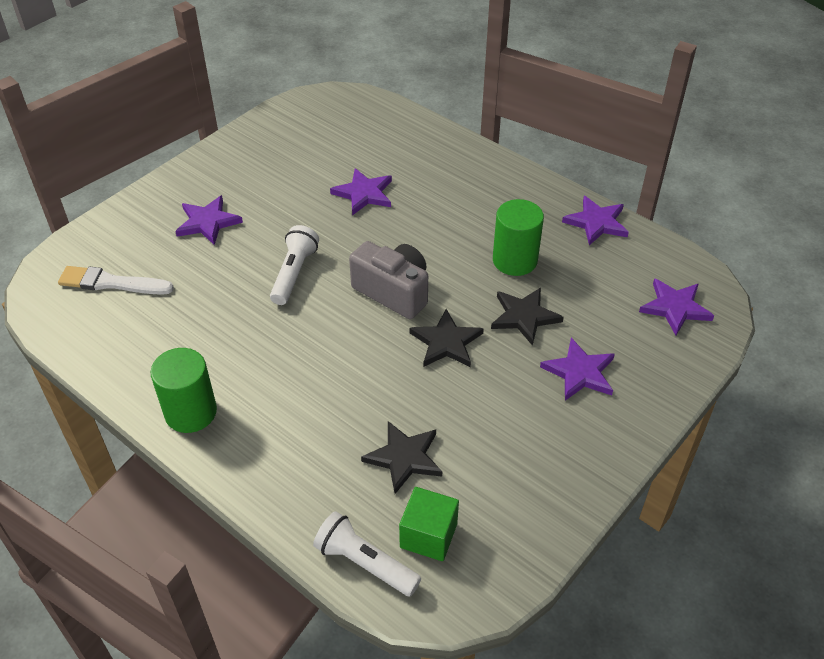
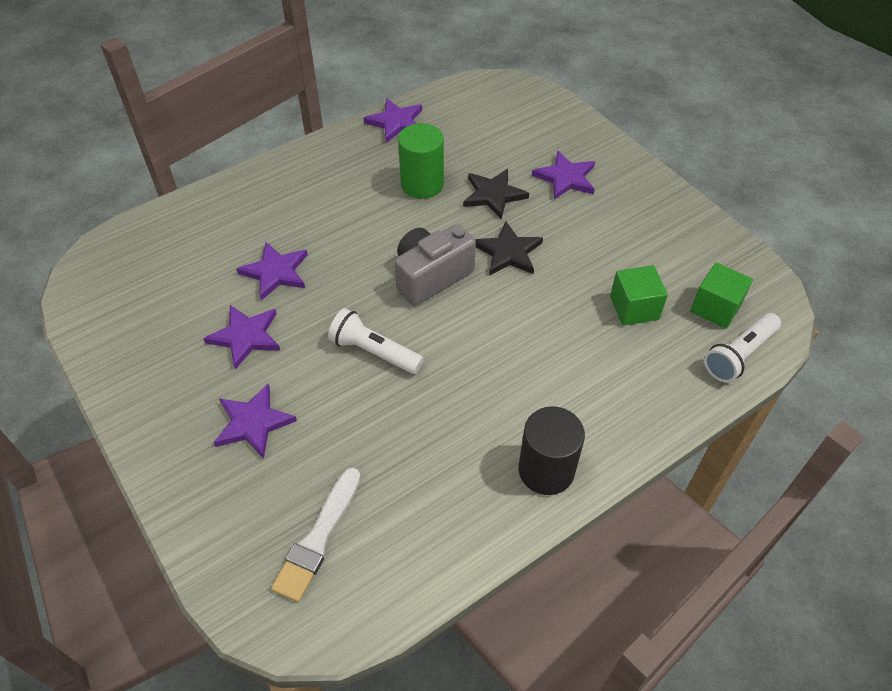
camera: 75 degrees left, 5 degrees up
green cylinder [151,348,217,433] -> black cylinder [519,407,585,495]
black star [361,421,442,494] -> green cube [610,265,668,326]
purple star [639,278,714,335] -> purple star moved to [203,305,280,370]

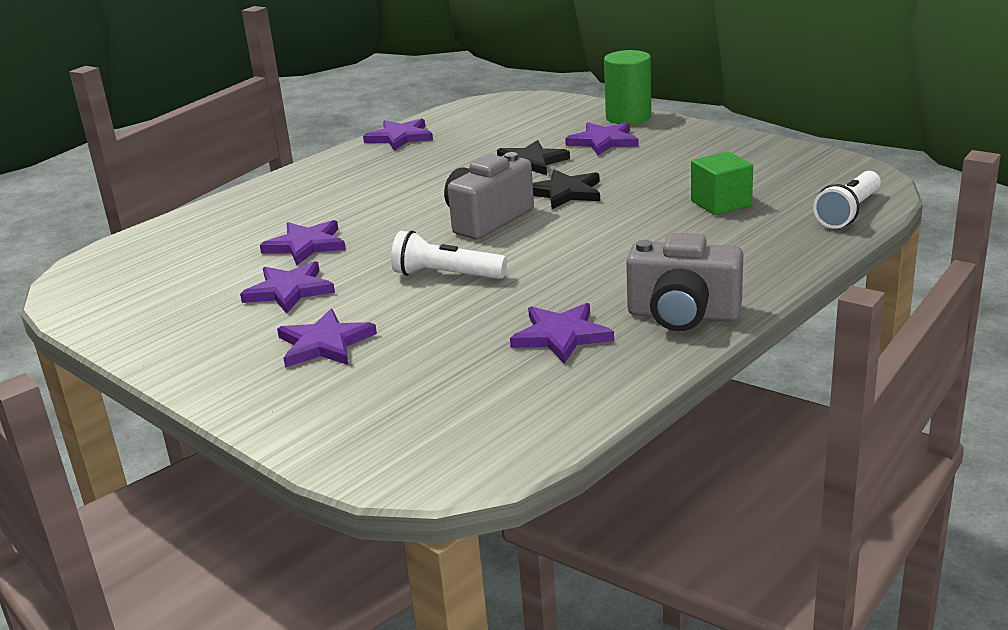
camera: 10 degrees left, 25 degrees down
white brush [271,467,361,602] -> none
green cylinder [398,123,444,199] -> green cylinder moved to [604,50,651,125]
black cylinder [519,407,585,495] -> grey camera [626,233,743,331]
green cube [690,262,753,329] -> none
none -> purple star [510,303,614,364]

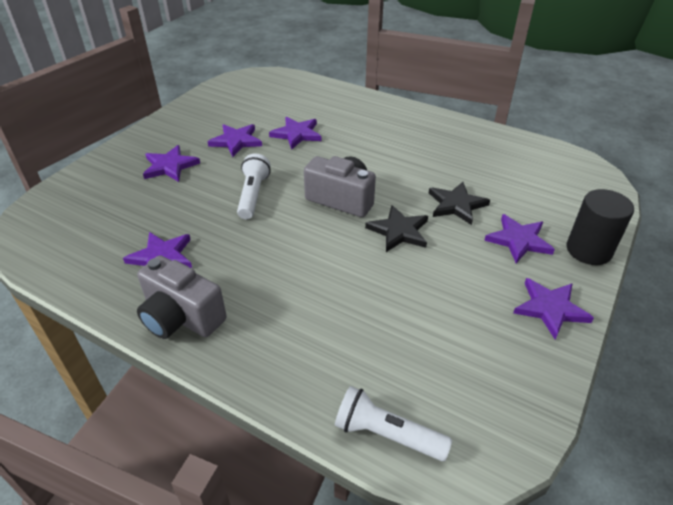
camera: 75 degrees right, 15 degrees up
purple star [363,118,433,151] -> purple star moved to [513,278,594,339]
green cylinder [604,50,651,125] -> black cylinder [567,189,634,265]
grey camera [626,233,743,331] -> grey camera turned 60 degrees counterclockwise [137,255,227,339]
green cube [691,151,753,215] -> none

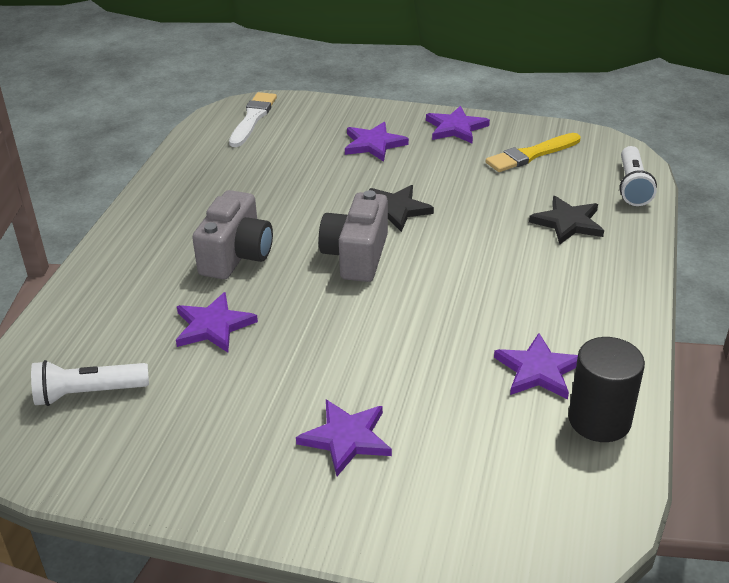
camera: 105 degrees left, 5 degrees down
grey camera [137,255,227,339] -> grey camera moved to [192,190,273,279]
purple star [207,124,262,157] -> none
white flashlight [237,153,271,219] -> white flashlight moved to [31,360,149,406]
black star [429,182,490,225] -> black star moved to [529,196,604,244]
black cylinder [567,189,634,265] -> black cylinder moved to [568,337,645,442]
none -> white brush [229,92,277,147]
none -> yellow brush [486,133,580,172]

